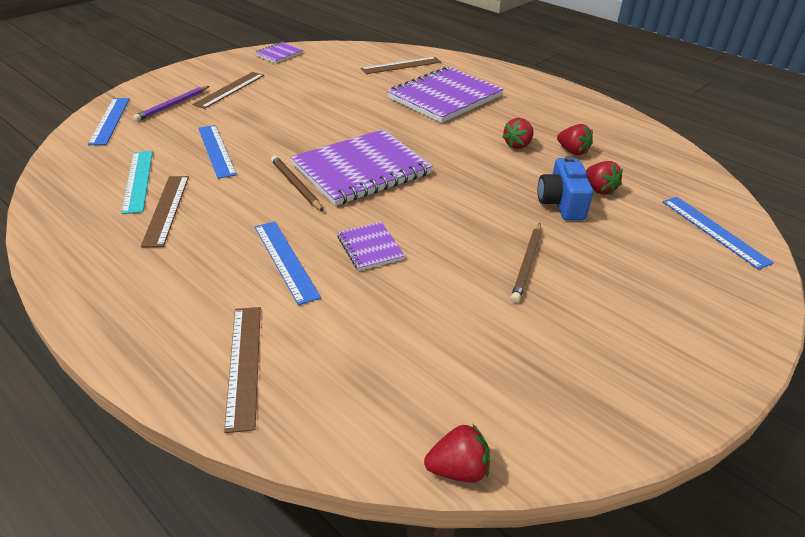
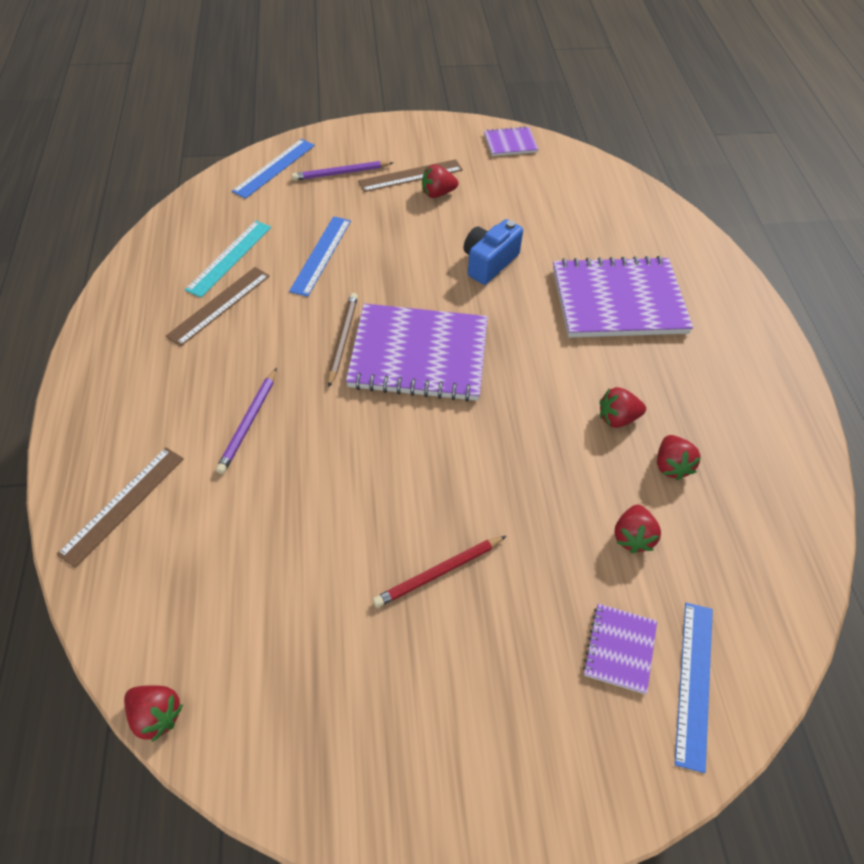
camera: 40 degrees right, 15 degrees up
blue ruler [255,221,321,305] -> purple pencil [216,368,277,474]
purple notebook [337,222,405,271] -> purple notebook moved to [583,604,657,694]
brown ruler [361,57,441,74] -> none
brown pencil [511,223,541,303] -> red pencil [373,536,506,608]
blue camera [538,156,593,220] -> blue camera moved to [464,219,523,285]
none -> red strawberry [422,164,459,198]

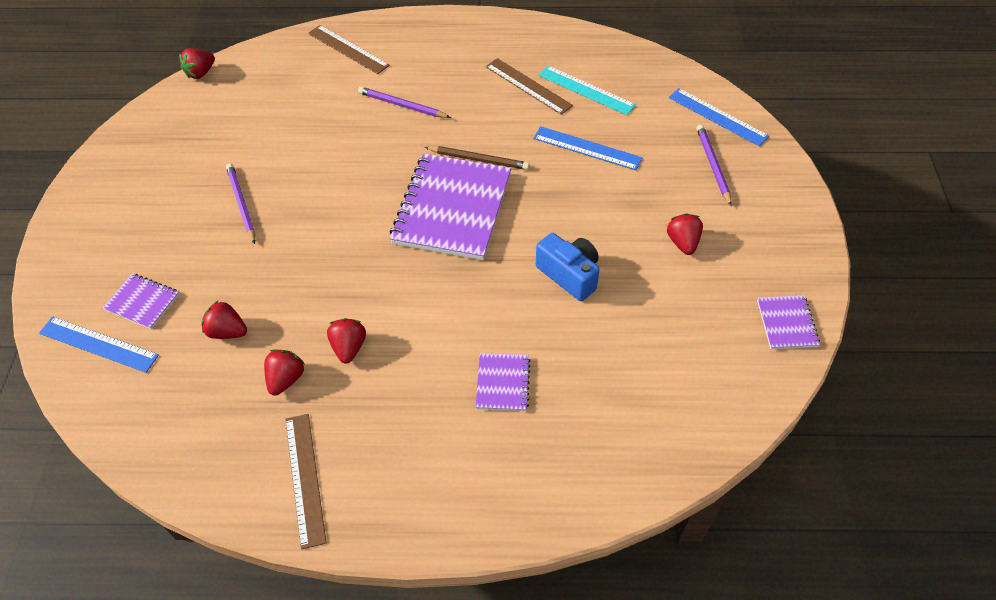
camera: 100 degrees right, 0 degrees up
brown ruler [358,159,463,192] -> brown ruler moved to [285,414,326,550]
red pencil [373,536,506,608] -> purple pencil [226,163,255,244]
purple notebook [553,256,693,338] -> purple notebook [476,353,531,411], size x0.46
red strawberry [657,435,701,480] -> red strawberry turned 105 degrees clockwise [264,350,305,396]

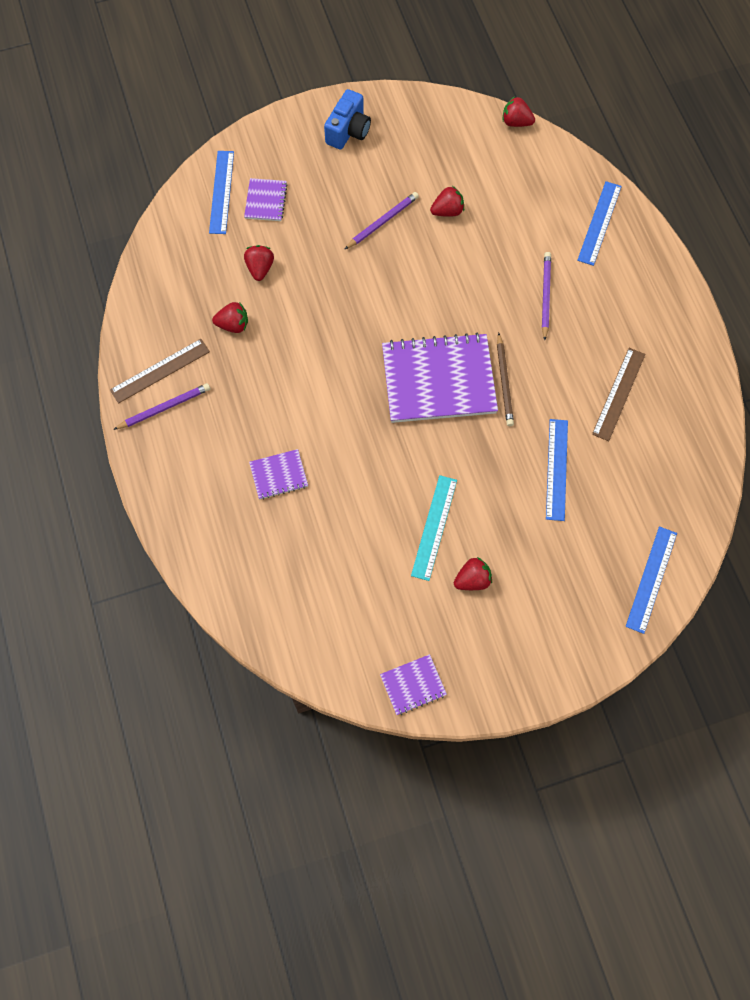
camera: 70 degrees right, 15 degrees up
brown ruler [308,25,390,74] -> blue ruler [577,181,622,266]
red strawberry [327,318,366,364] -> red strawberry moved to [430,186,464,217]
blue camera [536,233,600,301] -> blue camera moved to [324,89,371,150]
turquoise ruler [539,66,636,115] -> turquoise ruler moved to [411,475,457,581]
purple pencil [697,125,732,206] -> purple pencil moved to [113,383,210,430]

